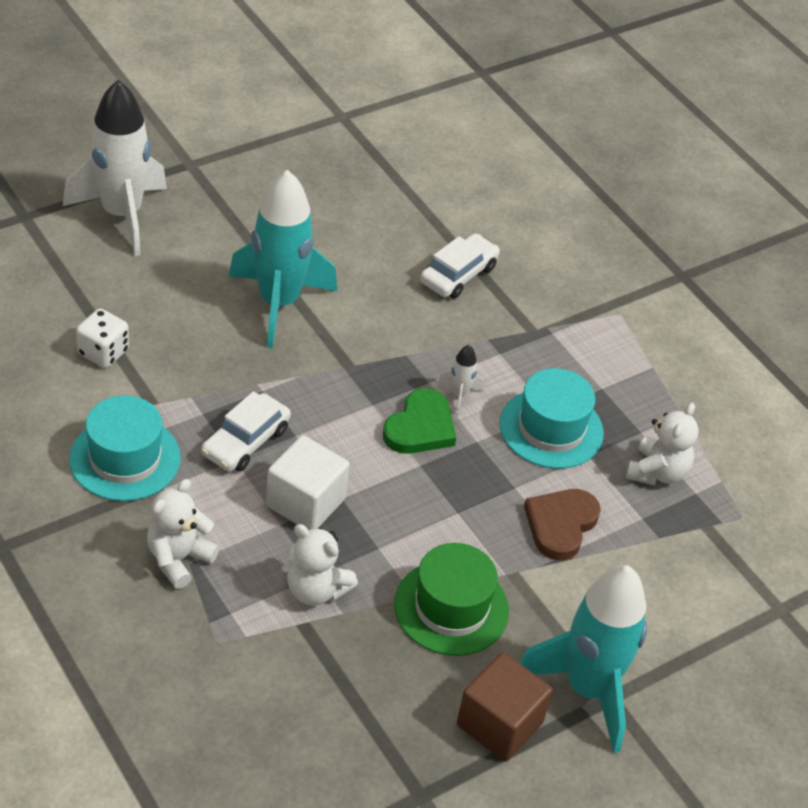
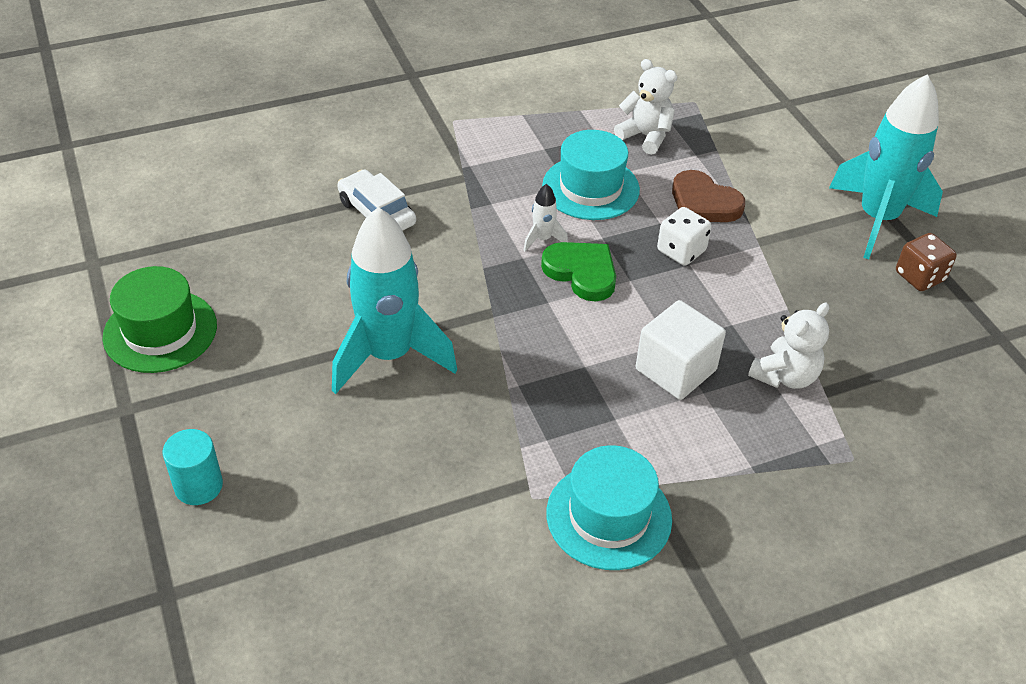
camera: 75 degrees left, 0 degrees up
white rocket [63,80,167,256] -> turquoise cylinder [163,429,223,505]
white dice [76,309,129,368] -> white dice moved to [657,207,712,266]
white teddy bear [147,479,220,589] -> none
white car [201,391,291,472] -> none
green hat [394,543,509,656] -> green hat moved to [103,266,217,373]
brown cube [457,652,553,761] -> brown dice [896,233,957,291]

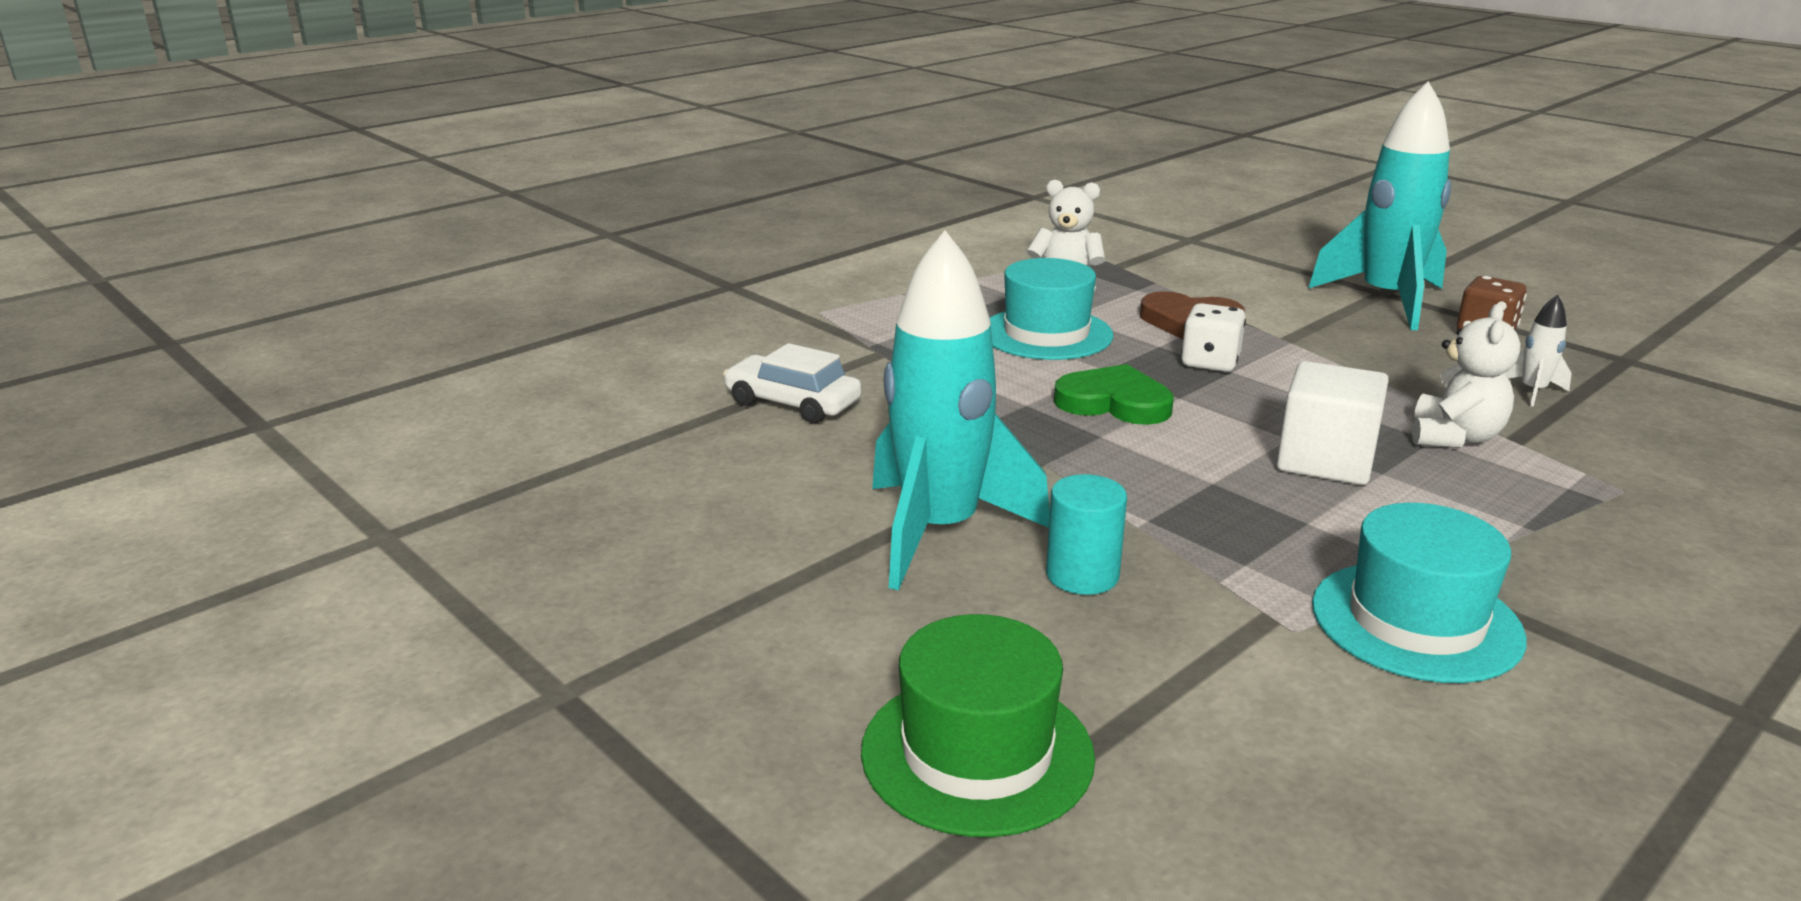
camera: 20 degrees left, 20 degrees down
green hat [103,266,217,373] -> green hat moved to [861,614,1095,837]
turquoise cylinder [163,429,223,505] -> turquoise cylinder moved to [1046,474,1127,595]
white rocket [523,184,568,252] -> white rocket moved to [1505,295,1572,407]

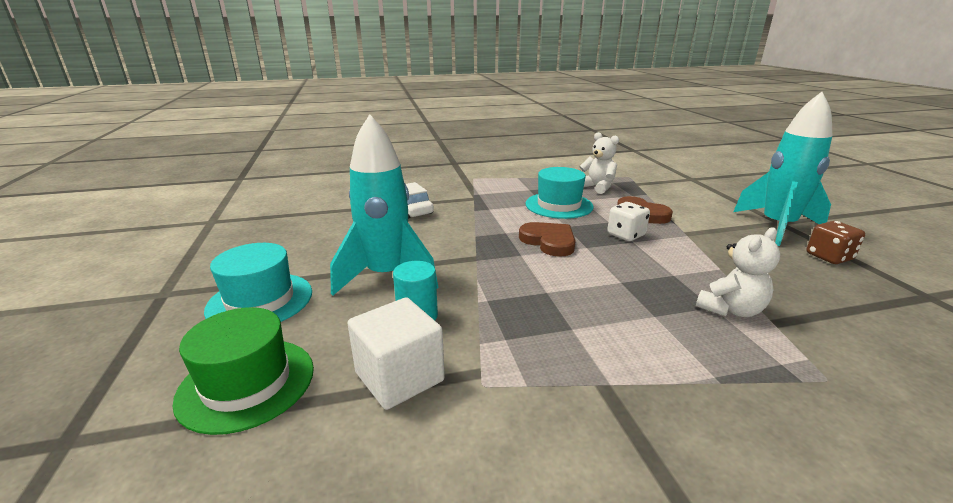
camera: 30 degrees right, 0 degrees up
green heart [1054,364,1174,425] -> brown heart [519,222,576,257]
white cube [1277,361,1389,485] -> white cube moved to [347,297,445,410]
turquoise hat [1312,503,1527,683] -> turquoise hat moved to [204,243,312,322]
white rocket [1505,295,1572,407] -> none

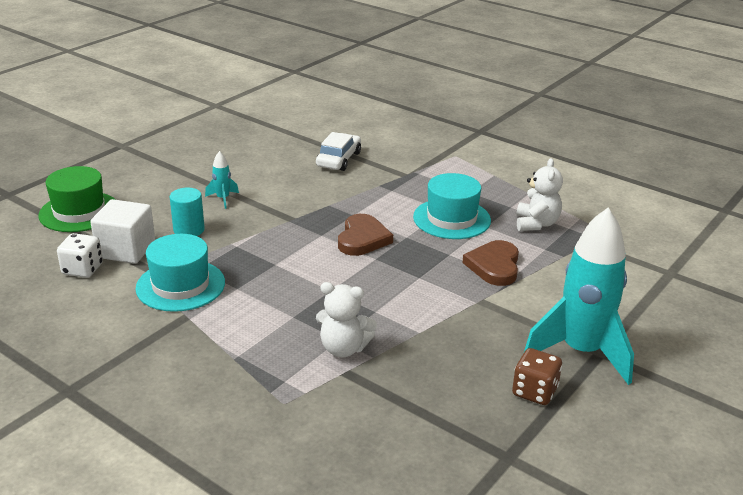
camera: 50 degrees right, 5 degrees up
turquoise hat [204,243,312,322] -> turquoise hat moved to [135,234,225,312]
turquoise rocket [330,114,439,296] -> turquoise rocket [205,151,239,209], size x0.41
white dice [607,202,650,241] -> white dice moved to [57,233,103,278]

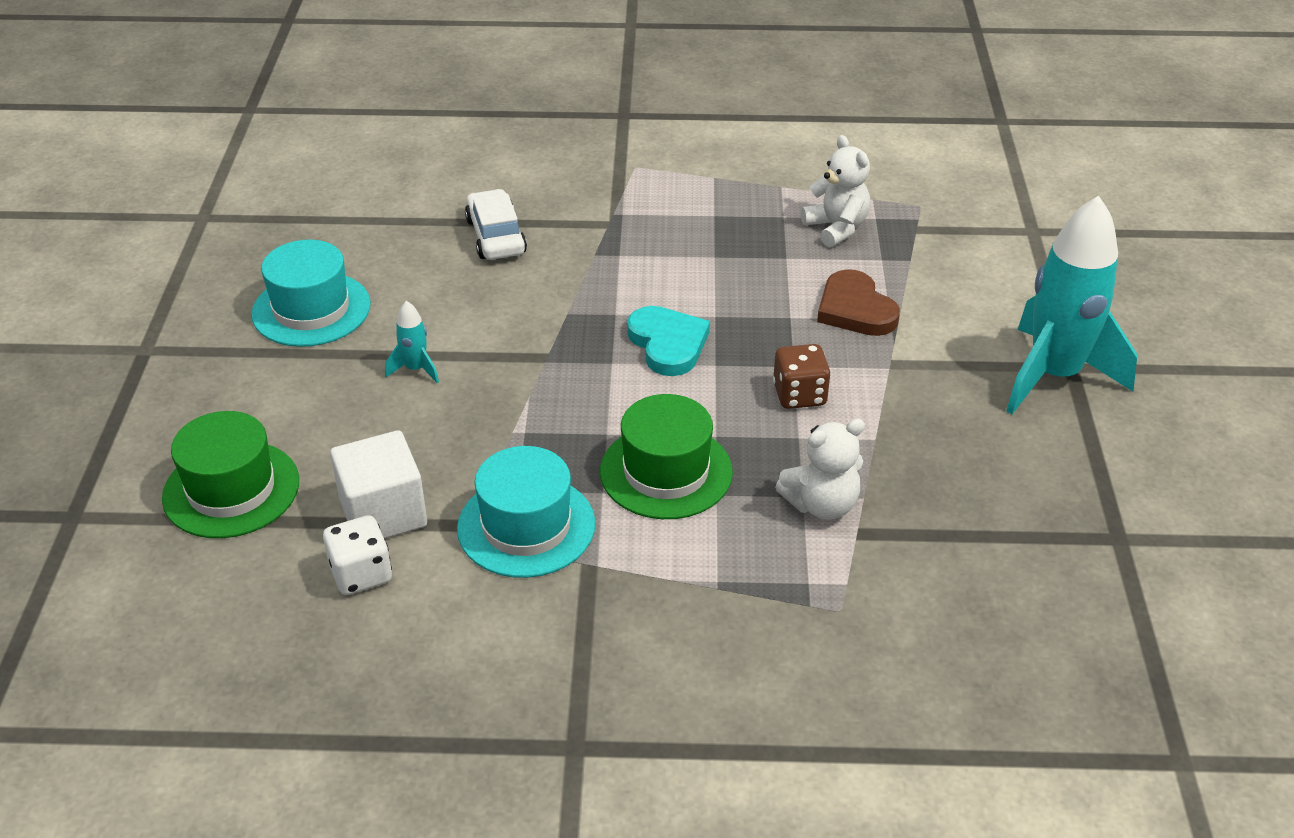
camera: 35 degrees left, 10 degrees up
turquoise cylinder [170,188,205,236] -> none
brown heart [338,214,393,256] -> turquoise heart [627,306,710,376]
turquoise hat [413,173,491,239] -> turquoise hat moved to [251,240,371,347]
brown dice [512,348,562,405] -> brown dice moved to [773,344,831,409]
none -> green hat [600,394,733,519]

